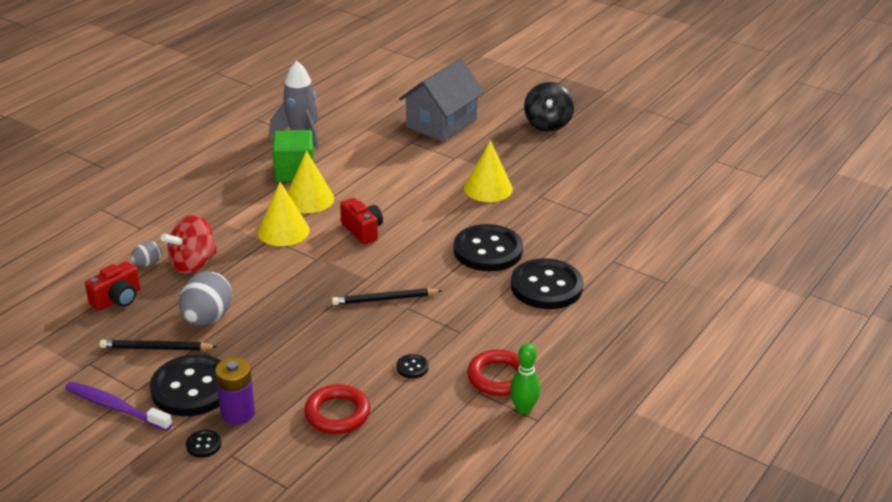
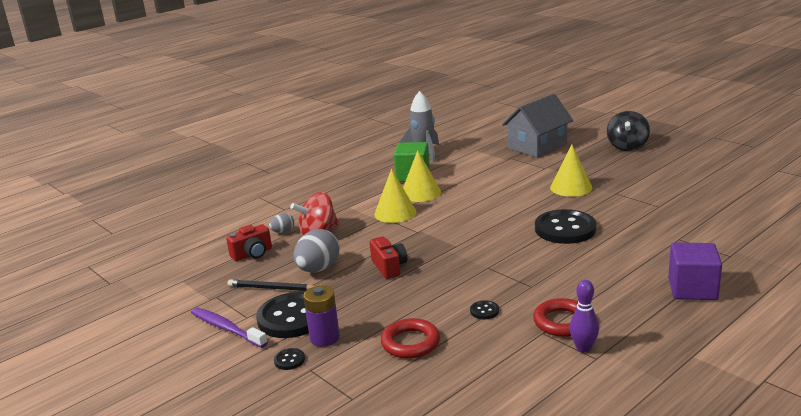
camera: 15 degrees right, 10 degrees down
black pencil [332,288,443,305] -> none
red camera [340,198,383,244] -> red camera moved to [370,237,407,279]
green bowling pin [510,343,540,414] -> purple bowling pin [569,280,599,353]
black button [511,258,583,309] -> none
none -> purple cube [668,242,722,300]

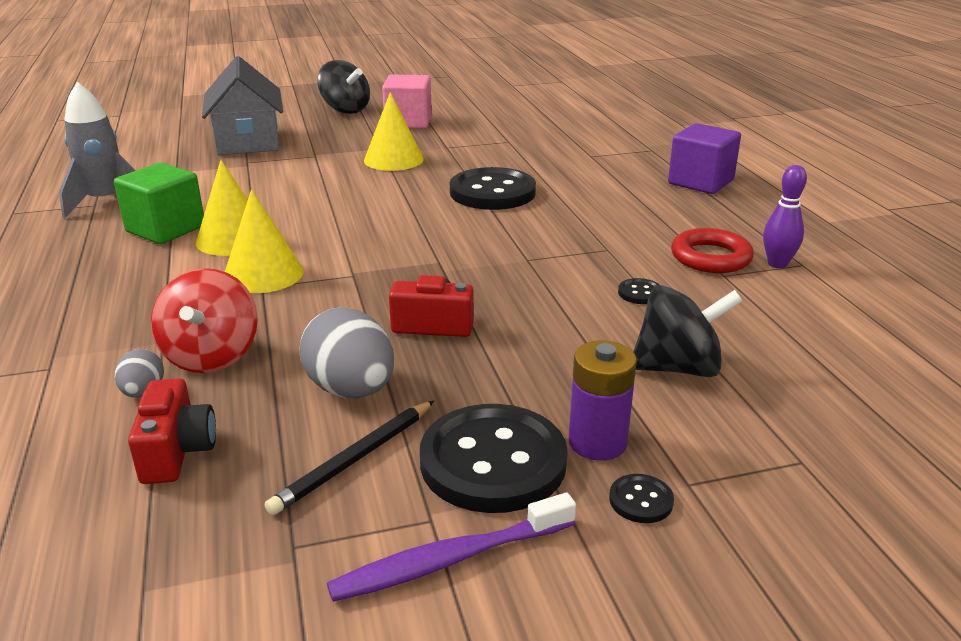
camera: 65 degrees left, 5 degrees up
red ring [381,318,440,359] -> black spinning top [633,285,743,377]
none -> pink cube [382,74,432,129]

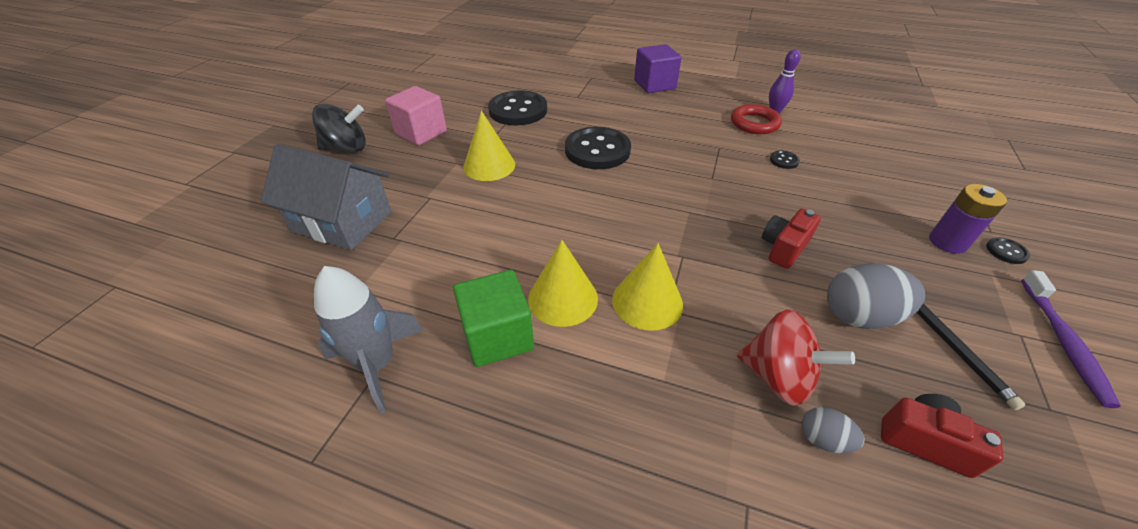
camera: 55 degrees left, 15 degrees up
black button [420,404,568,513] -> black button moved to [488,90,547,126]
black spinning top [633,285,743,377] -> none

